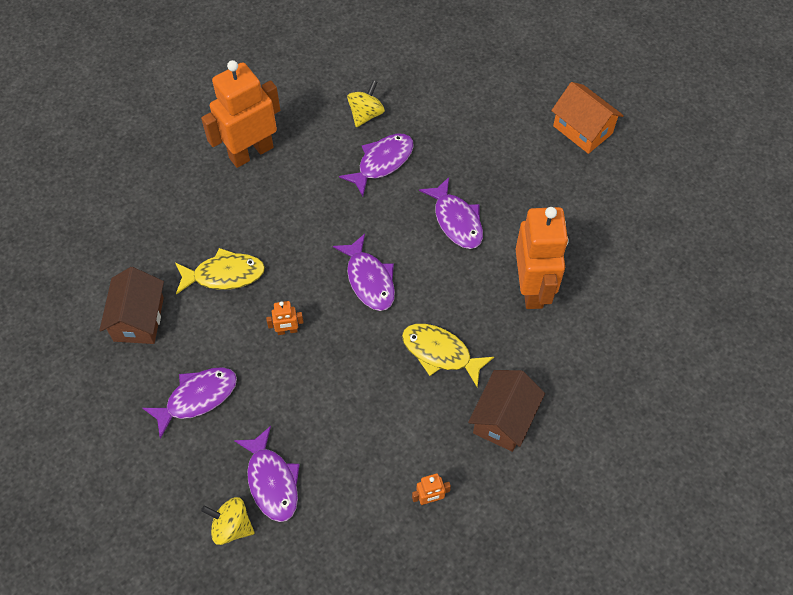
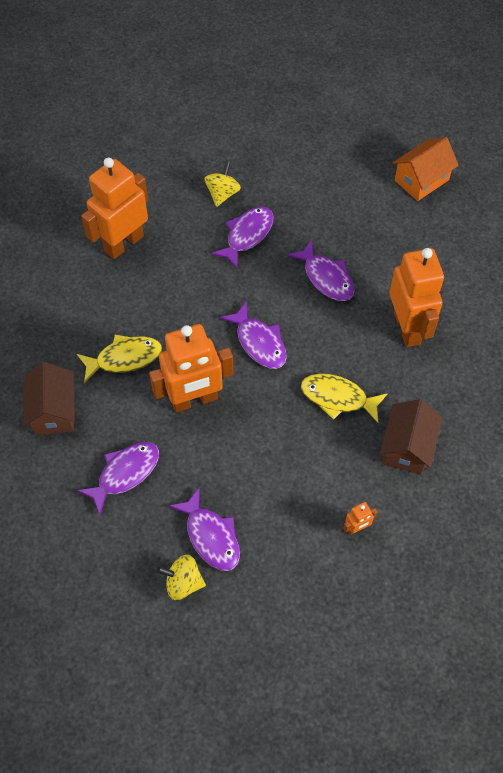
camera: 10 degrees left, 0 degrees up
orange robot [266,301,304,335] -> orange robot [149,324,233,412], size x2.44
orange house [551,82,624,154] -> orange house turned 75 degrees counterclockwise [393,137,459,201]

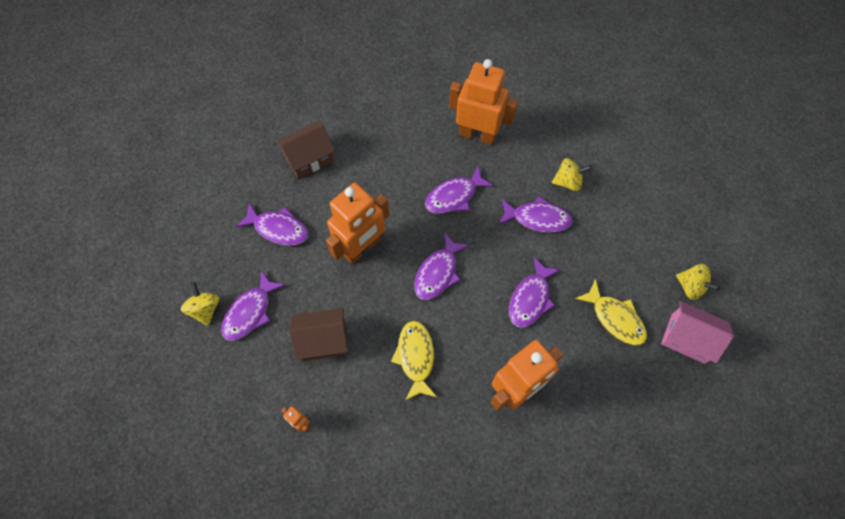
camera: 65 degrees right, 5 degrees up
yellow fish [77,335,162,383] -> yellow fish moved to [575,279,647,346]
orange robot [149,324,233,412] -> orange robot turned 90 degrees counterclockwise [326,183,390,264]
brown house [380,399,442,475] -> brown house moved to [289,308,348,361]
orange house [393,137,459,201] -> pink house [661,301,734,364]
none -> purple fish [425,166,494,214]
none -> yellow spinning top [676,264,720,300]

